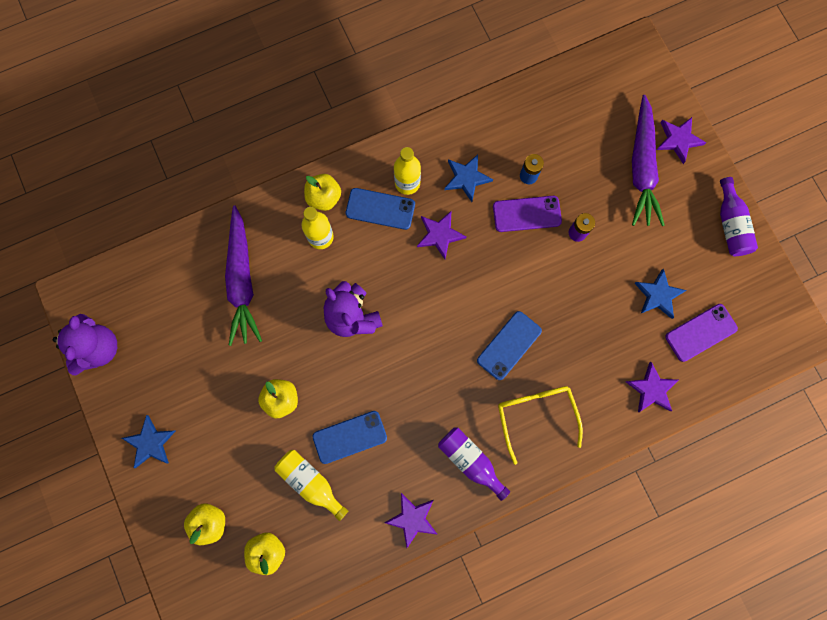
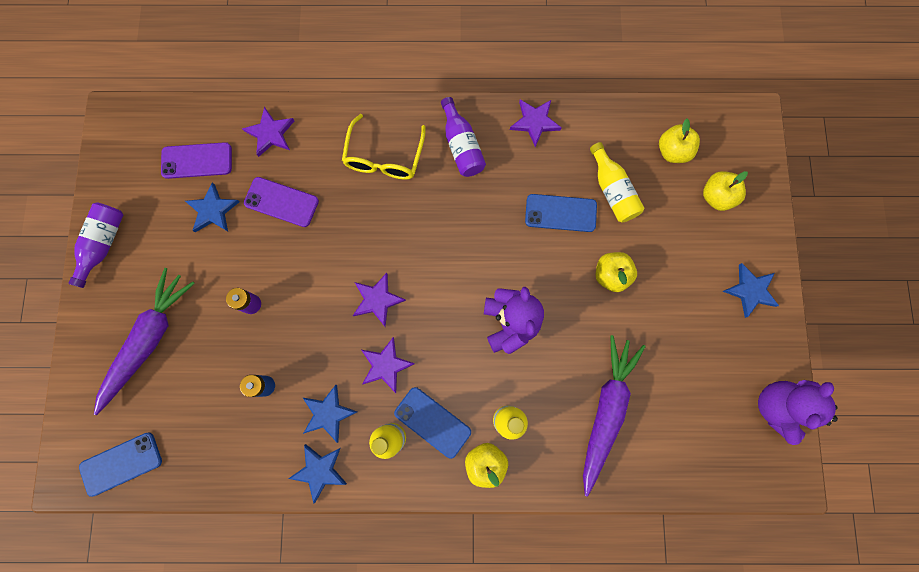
camera: 155 degrees left, 0 degrees up
blue phone [477,311,542,380] -> blue phone moved to [79,432,162,497]
purple phone [493,196,562,232] -> purple phone moved to [244,177,319,227]
purple star [656,117,706,164] -> purple star moved to [353,273,406,327]
none -> blue star [288,444,347,504]

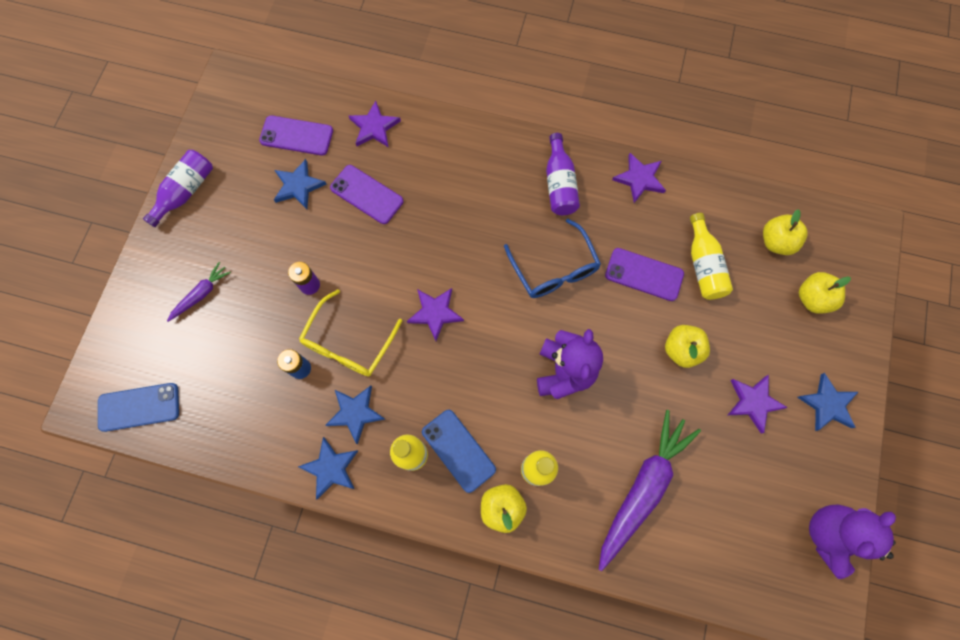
camera: 15 degrees right, 5 degrees down
purple carrot [94,268,195,415] -> purple carrot [167,262,231,322], size x0.49
yellow glasses [342,114,426,180] -> yellow glasses moved to [299,289,402,377]
purple star [362,337,415,393] -> purple star moved to [728,375,788,433]
blue phone [525,194,597,232] -> purple phone [605,248,684,301]
none -> blue glasses [504,219,601,298]

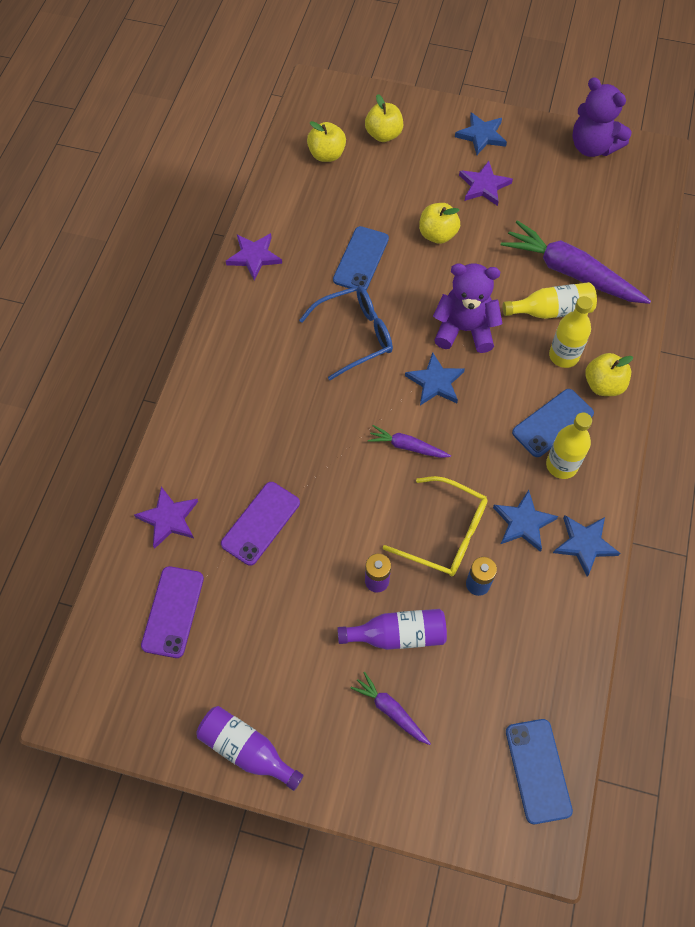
camera: 90 degrees left, 10 degrees down
blue star [274,159,327,209] -> blue star moved to [405,352,465,405]
purple star [407,288,464,341] -> purple carrot [368,425,451,458]
purple bottle [546,133,580,215] -> purple bottle moved to [337,609,447,650]
purple phone [605,248,684,301] -> blue phone [333,226,389,290]
yellow bottle [690,213,733,300] -> yellow bottle moved to [502,282,597,319]

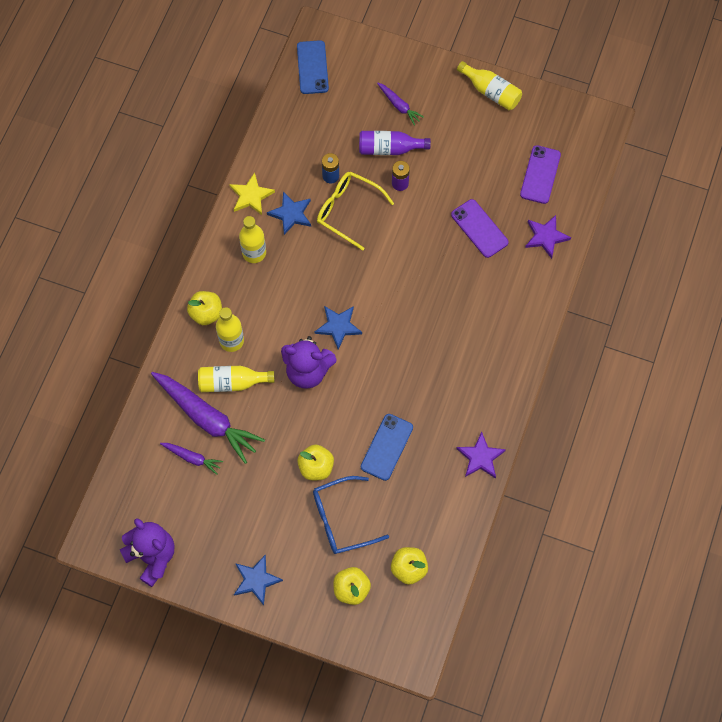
camera: 175 degrees left, 5 degrees up
purple bottle [196,706,304,791] -> yellow bottle [457,61,522,110]
purple phone [221,482,300,566] -> purple phone turned 75 degrees counterclockwise [451,199,509,258]
blue glasses [299,286,393,380] -> blue glasses moved to [313,476,389,554]
purple carrot [368,425,451,458] -> purple carrot moved to [160,443,223,475]
purple star [459,161,513,206] -> none
blue phone [512,389,594,457] -> none
blue star [553,515,620,577] -> yellow star [229,173,275,215]

